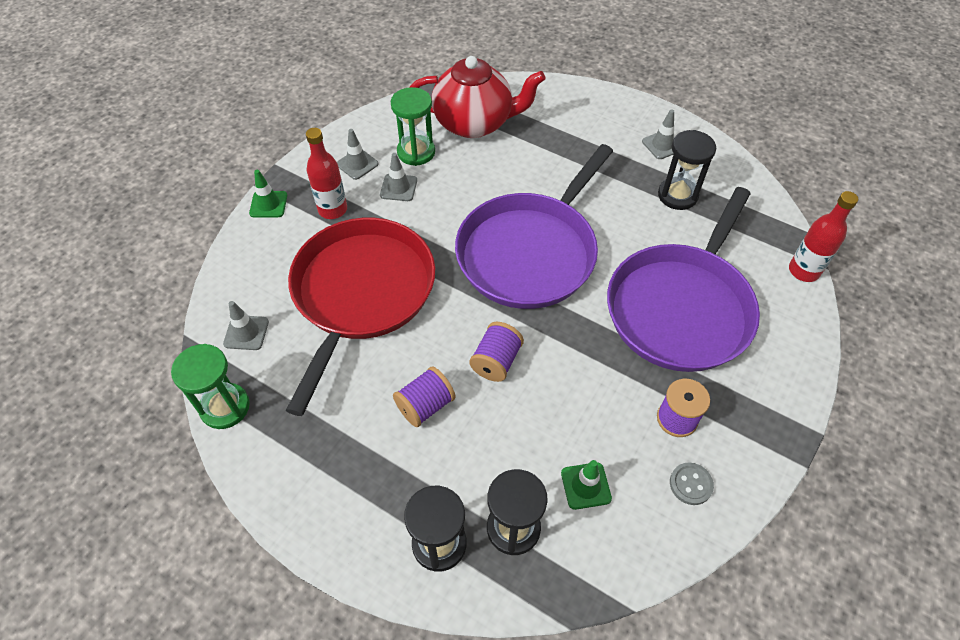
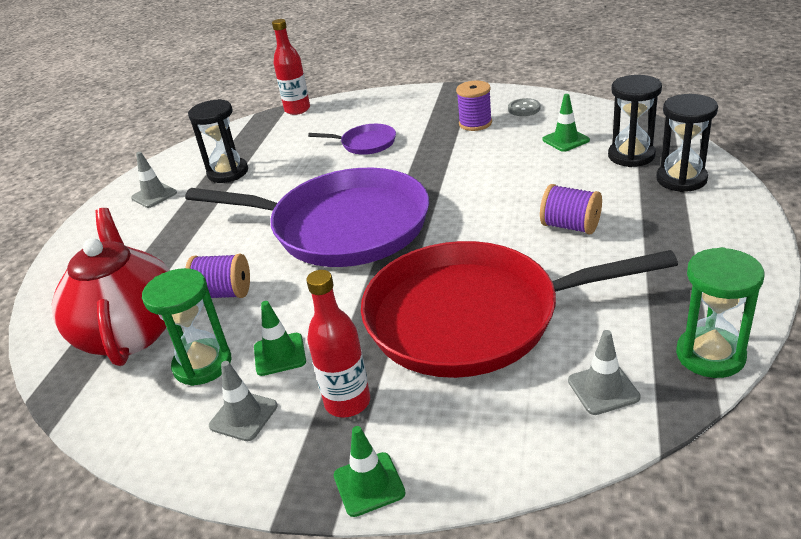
camera: 105 degrees left, 20 degrees down
grey traffic cone [380,153,417,201] -> green traffic cone [254,301,306,376]
purple spool [469,322,524,382] -> purple spool moved to [185,254,250,298]
purple pan [607,187,760,372] -> purple pan [308,124,396,155], size x0.42

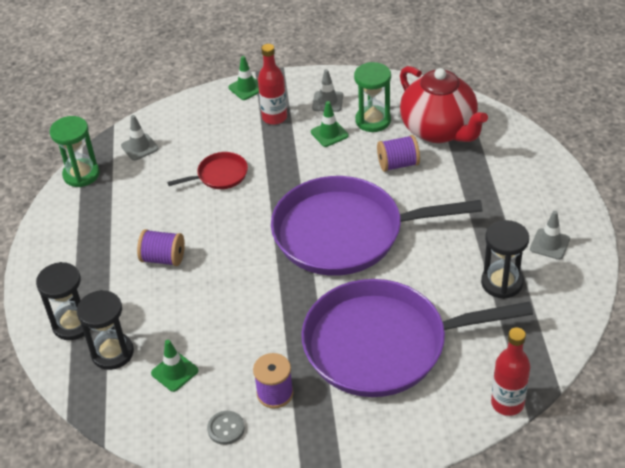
camera: 160 degrees right, 10 degrees up
purple pan [308,124,396,155] -> purple pan [302,279,533,397], size x2.40
red pan [361,241,678,378] -> red pan [167,152,248,189], size x0.42

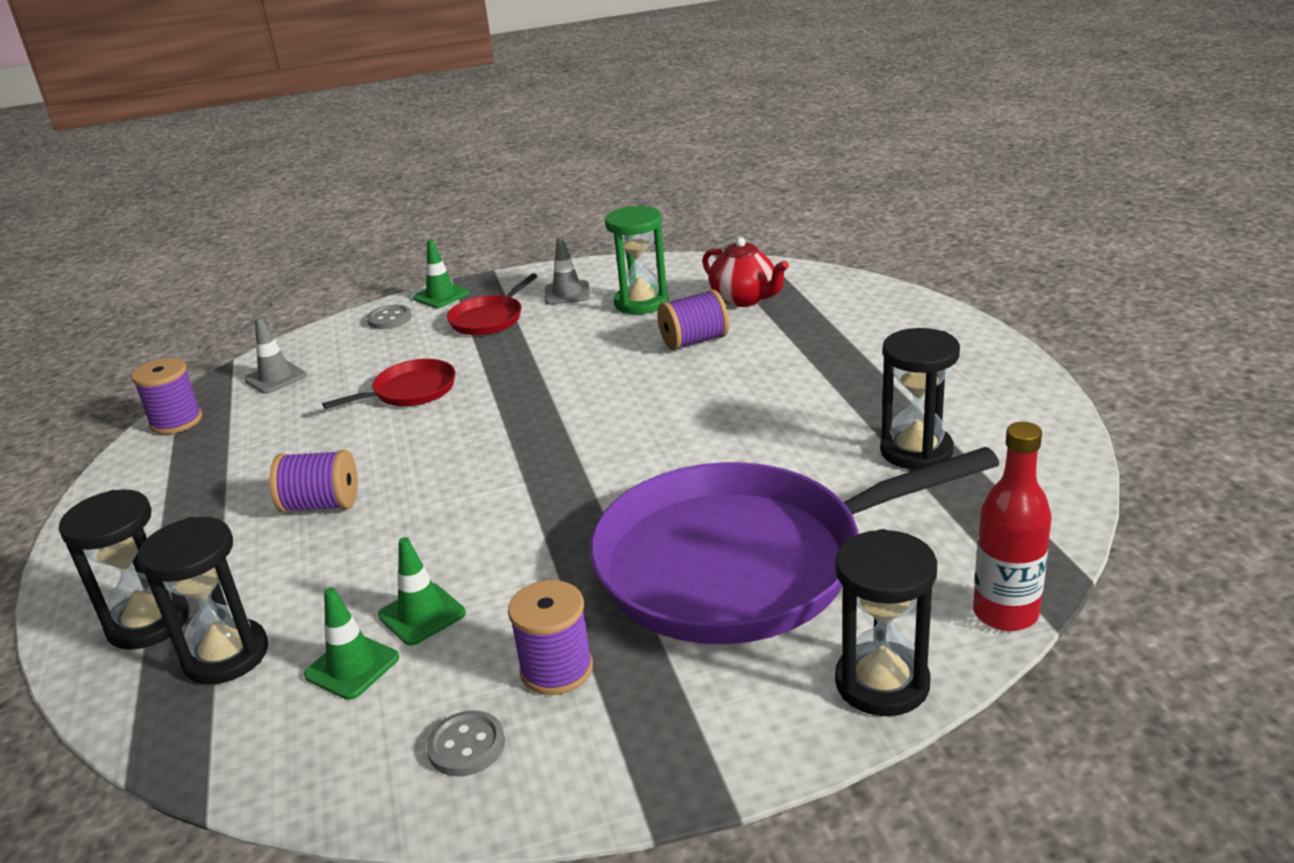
camera: 10 degrees left, 15 degrees down
green hourglass [50,116,100,187] -> purple spool [132,358,202,434]
red bottle [258,44,287,125] -> red pan [447,273,538,335]
purple pan [271,176,483,276] -> none
green traffic cone [311,101,349,147] -> green traffic cone moved to [378,537,466,646]
red teapot [400,66,488,143] -> red teapot [702,237,789,307], size x0.57
grey traffic cone [530,211,570,260] -> none
none -> grey button [367,305,412,329]
none -> black hourglass [835,529,937,716]

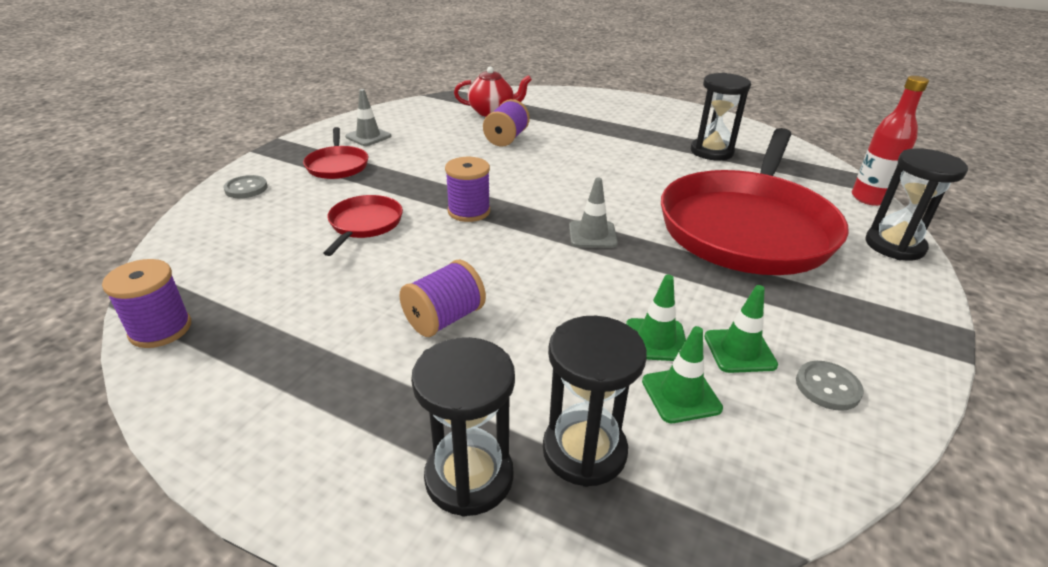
camera: 50 degrees left, 5 degrees up
grey traffic cone [244,317,307,394] -> grey traffic cone moved to [569,177,618,248]
green traffic cone [413,240,469,308] -> green traffic cone moved to [704,285,778,373]
purple spool [508,580,593,695] -> purple spool moved to [445,157,490,222]
purple pan [590,447,999,644] -> red pan [661,128,849,275]
green hourglass [605,206,668,314] -> none

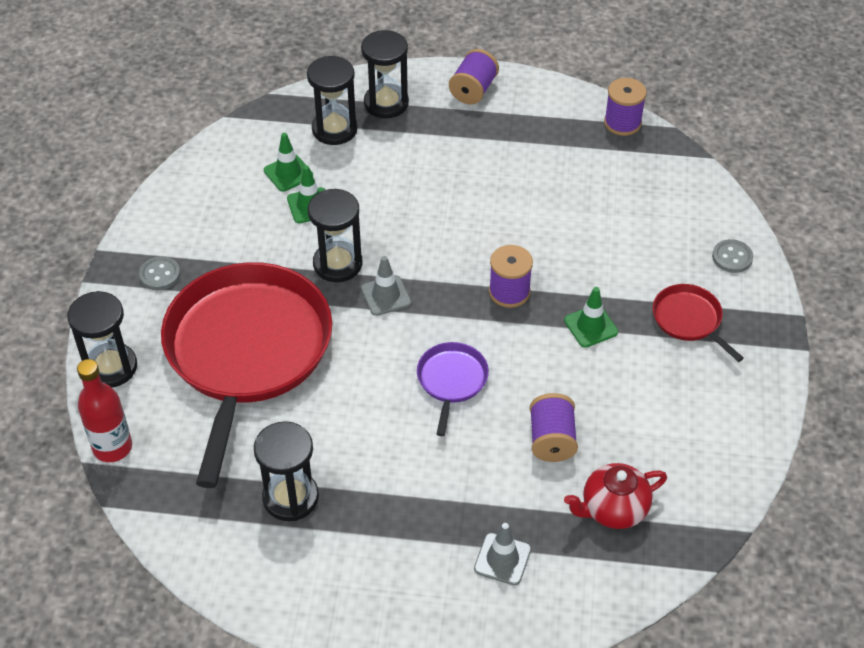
camera: 160 degrees right, 15 degrees up
red pan [323,195,403,256] -> none
grey traffic cone [345,89,391,146] -> grey traffic cone moved to [474,523,531,585]
purple spool [399,260,486,337] -> purple spool moved to [449,49,499,105]
green traffic cone [704,285,778,373] -> green traffic cone moved to [564,287,618,348]
grey button [796,361,864,411] -> grey button moved to [139,256,180,290]
none -> black hourglass [308,189,362,282]
none -> purple pan [417,342,489,436]

